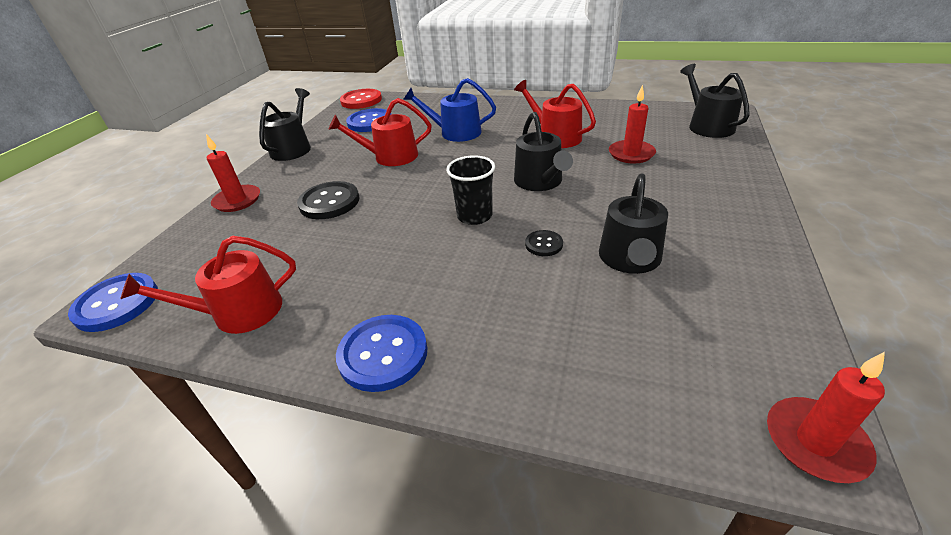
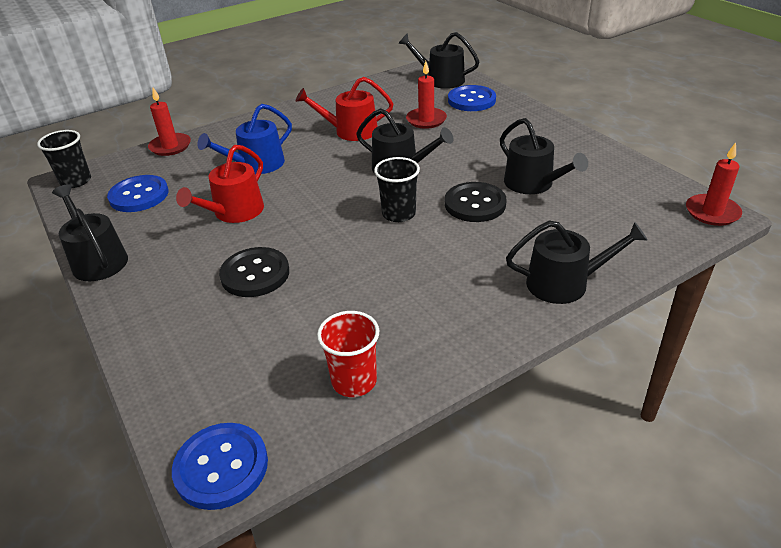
camera: 50 degrees left, 0 degrees up
red watering can [120,235,296,334] -> red cup [317,311,380,397]
red candle [206,134,260,212] -> red candle moved to [148,87,191,156]
blue button [336,315,427,392] -> blue button moved to [448,85,496,111]
red button [340,89,382,109] -> black cup [37,130,91,188]
black button [525,230,563,256] -> black button [445,182,506,222], size x1.90
none -> black watering can [506,221,648,304]

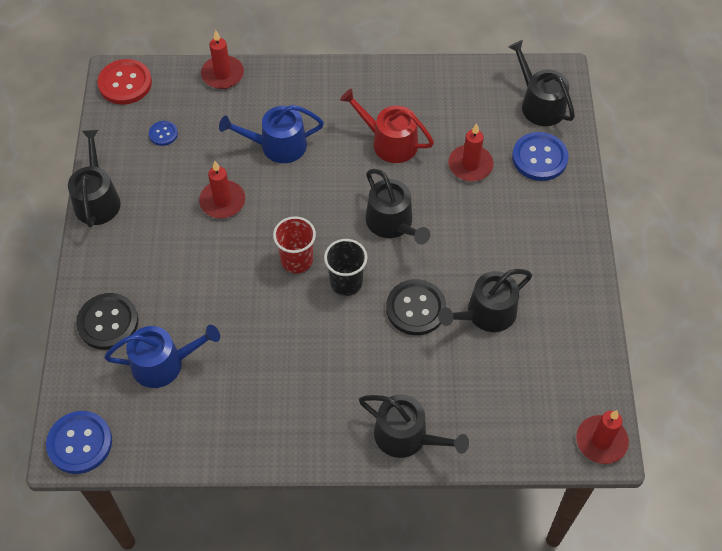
camera: 30 degrees right, 20 degrees up
black cup [37,130,91,188] -> red button [97,59,152,105]
blue button [107,175,169,212] -> blue button [149,121,178,146], size x0.53
red watering can [176,145,264,223] -> red candle [199,161,245,218]
black button [219,247,289,297] -> black button moved to [76,293,139,350]
red cup [317,311,380,397] -> red cup moved to [273,216,316,273]
black watering can [500,118,588,194] -> black watering can turned 60 degrees clockwise [438,269,532,332]
none -> blue watering can [104,325,220,388]

